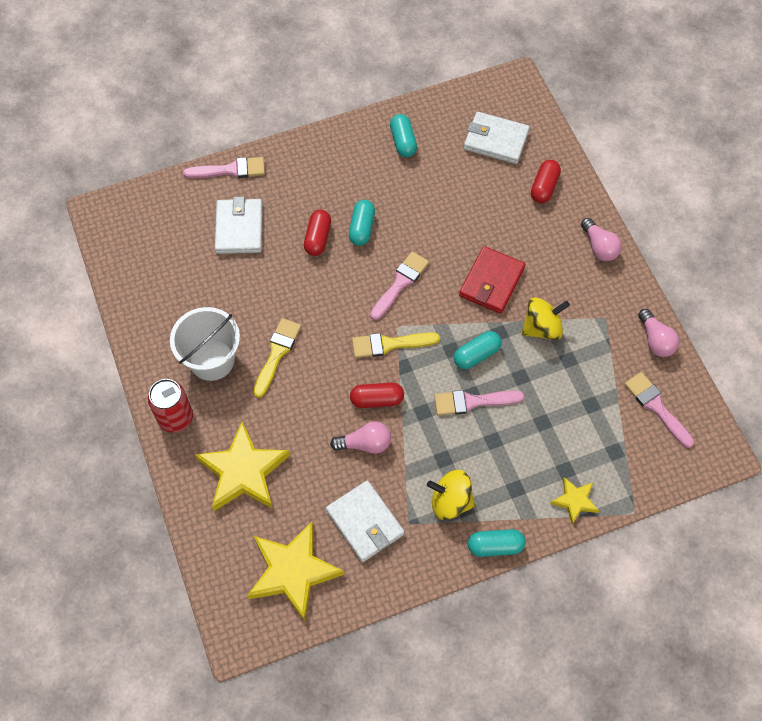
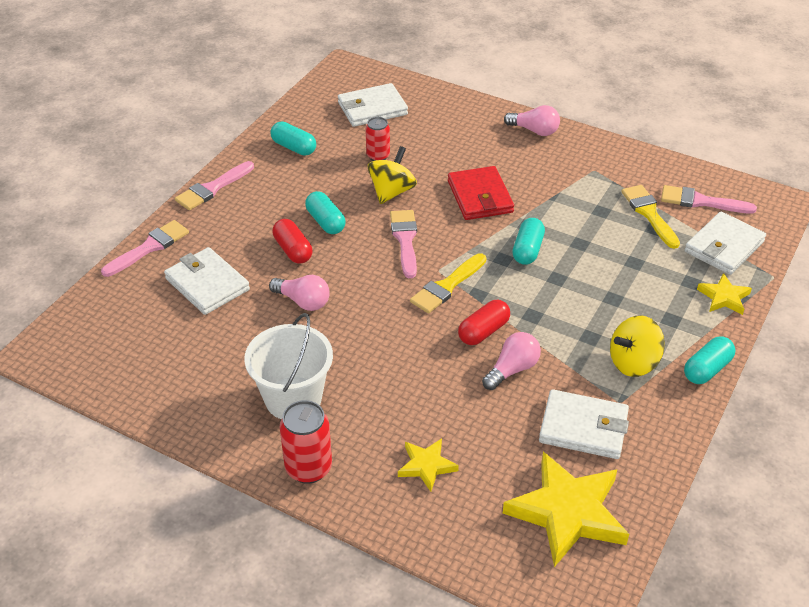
camera: 40 degrees left, 20 degrees down
yellow star [195,421,290,511] -> yellow star [398,438,459,492], size x0.51
yellow brush [253,318,301,398] -> yellow brush moved to [621,185,680,249]
pink brush [434,390,525,415] -> pink brush moved to [175,161,254,210]
yellow spinning top [522,297,570,340] -> yellow spinning top moved to [368,146,417,204]
red capsule [531,160,561,203] -> none
pink light bulb [638,309,680,357] -> pink light bulb moved to [269,275,330,311]
none -> red can [366,117,390,161]
none -> white wallet [684,211,766,275]

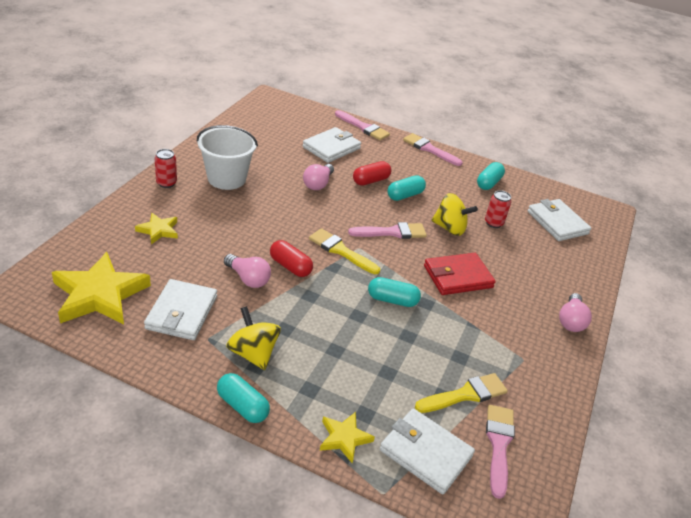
camera: 80 degrees right, 5 degrees down
red can [280,400,332,484] -> red can [155,149,177,188], size x0.66

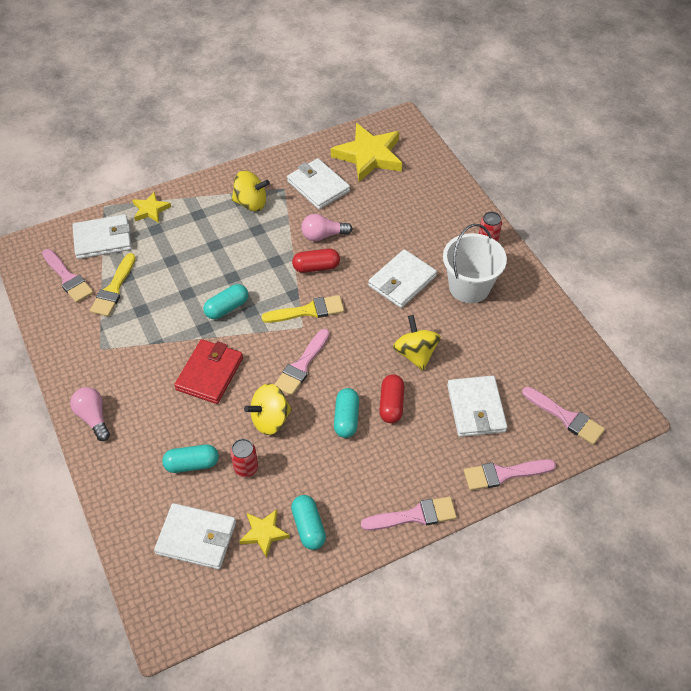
camera: 135 degrees right, 15 degrees up
yellow star [135,213,178,244] -> yellow star moved to [239,509,290,558]
turquoise capsule [217,373,270,423] -> turquoise capsule moved to [162,444,219,473]
pink light bulb [303,164,334,190] -> yellow spinning top [393,315,441,371]
none -> white wallet [368,249,437,308]
none -> pink brush [522,387,605,445]

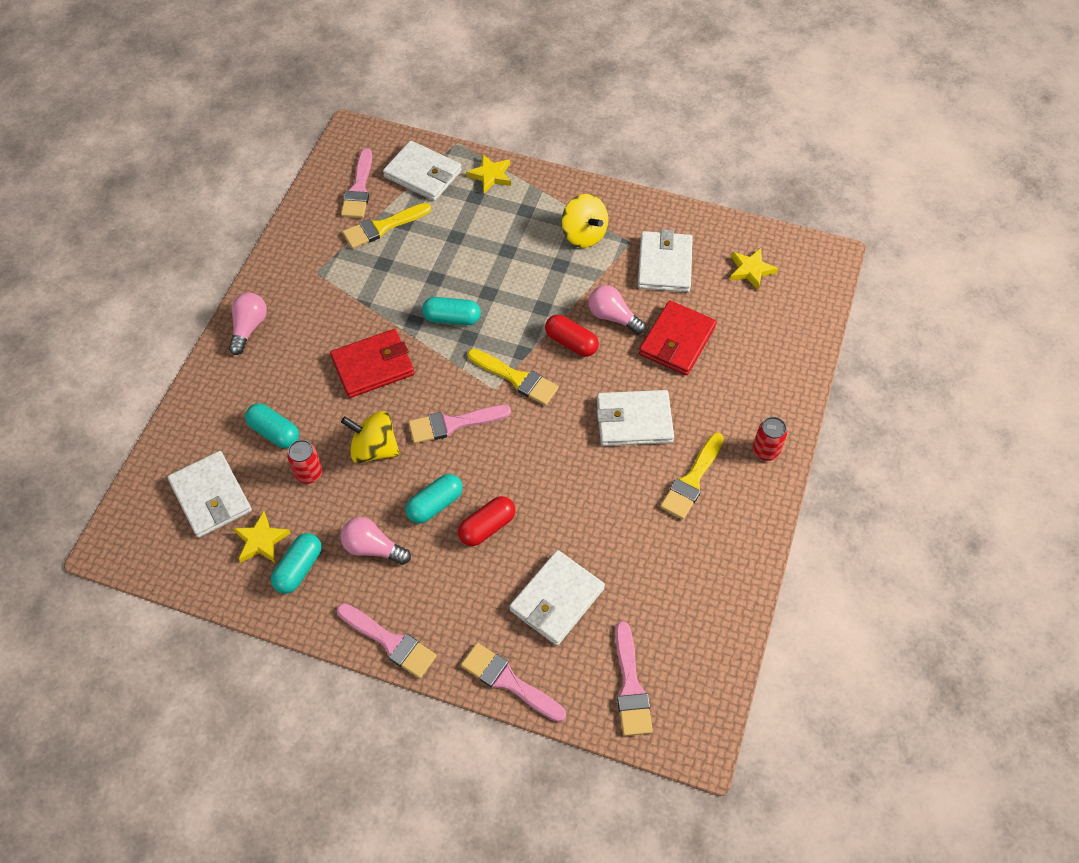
camera: 45 degrees right, 5 degrees up
yellow star [331,123,402,182] -> yellow star [730,248,778,290], size x0.51
yellow spinning top [393,315,441,371] -> none
white bucket [443,224,507,303] -> yellow brush [660,433,724,520]
none -> pink light bulb [341,517,411,565]
none -> red wallet [639,300,717,375]

